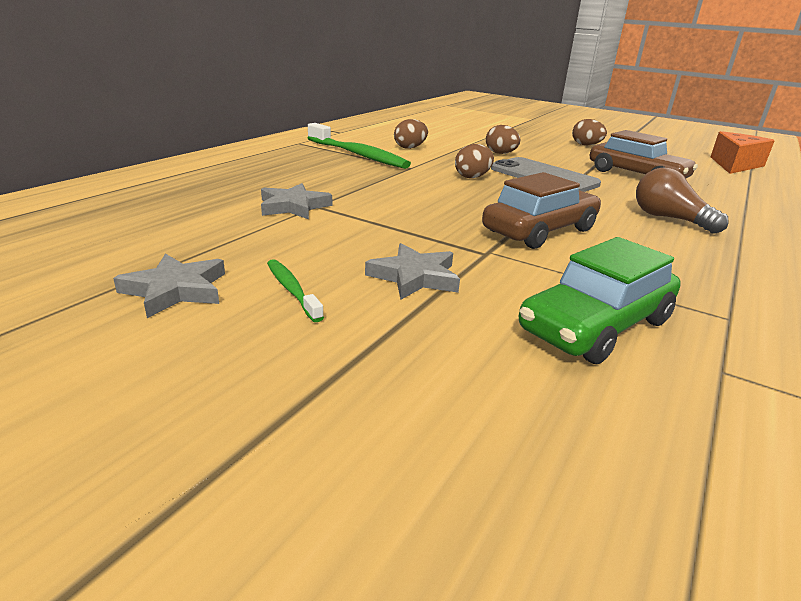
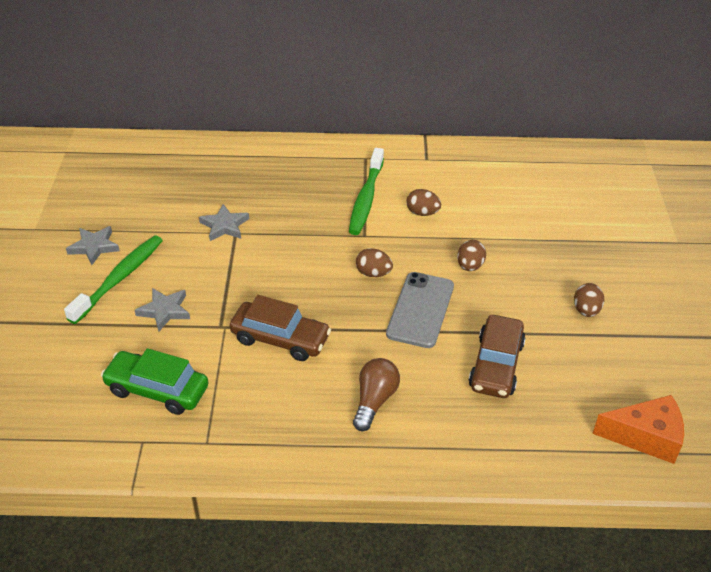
camera: 60 degrees right, 15 degrees up
green toothbrush [267,259,324,322] -> green toothbrush [64,236,163,324], size x2.02

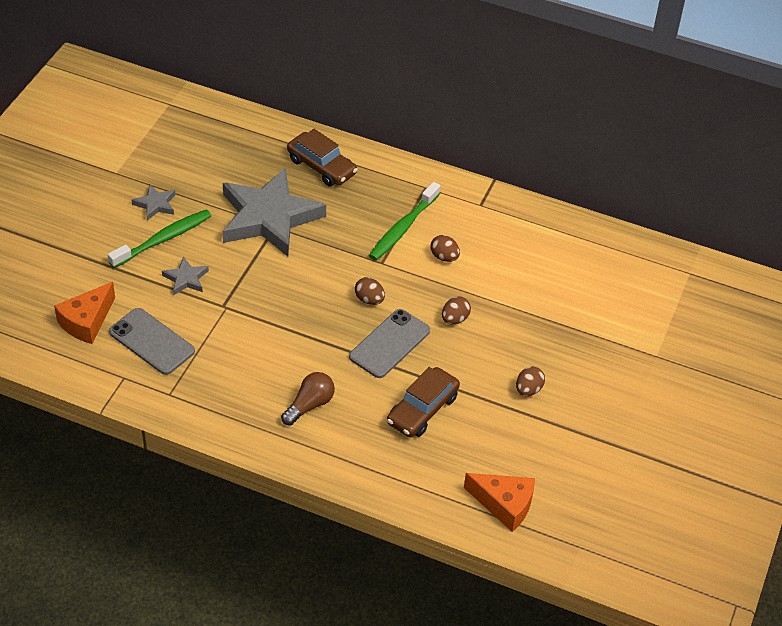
camera: 20 degrees right, 5 degrees up
green car [101,348,209,415] -> grey phone [109,308,195,375]
grey star [199,204,249,241] -> grey star [222,167,326,256], size x2.41
brown car [230,295,331,361] -> brown car moved to [287,129,358,186]
none -> orange cheese [54,282,115,344]

